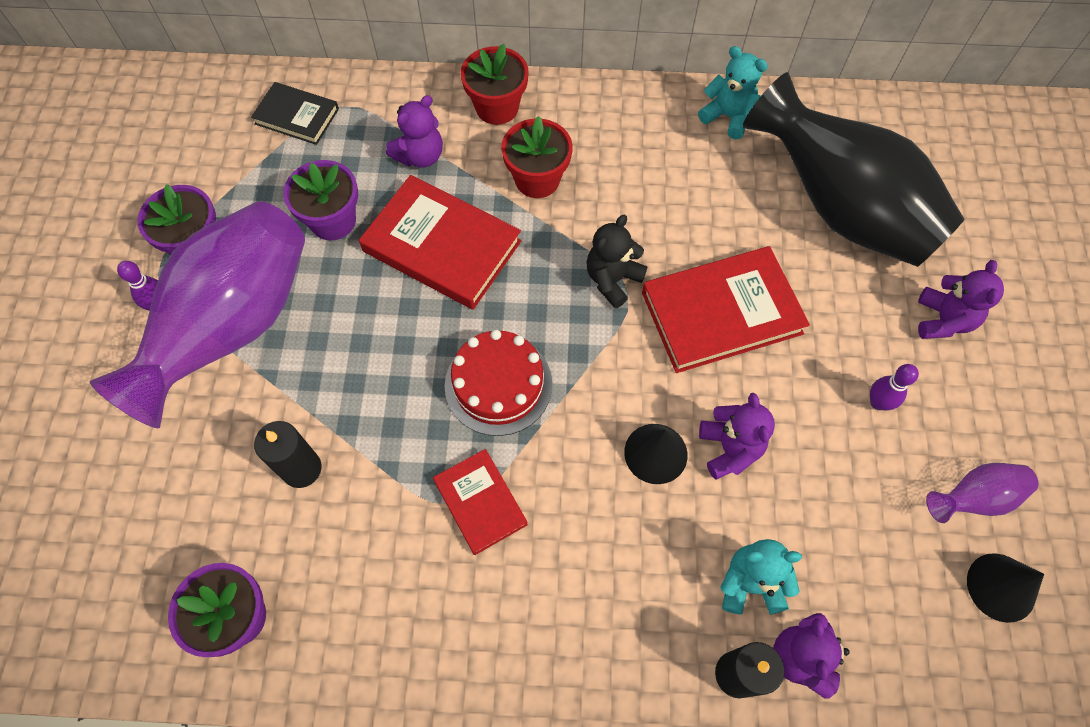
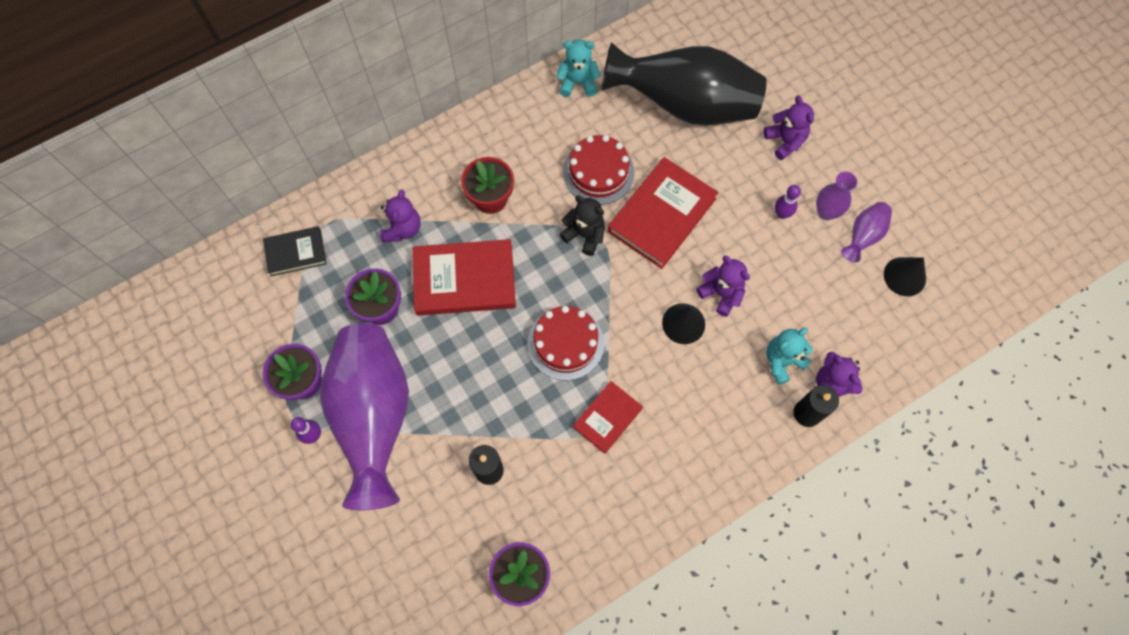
camera: 35 degrees left, 5 degrees up
red book [433,449,528,555] -> red book turned 75 degrees counterclockwise [573,381,643,454]
red flower pot [461,44,529,125] -> none
black teddy bear [586,215,648,308] -> black teddy bear turned 120 degrees clockwise [560,196,605,256]
none -> red cake [563,135,634,205]
none -> purple vase [816,172,857,220]

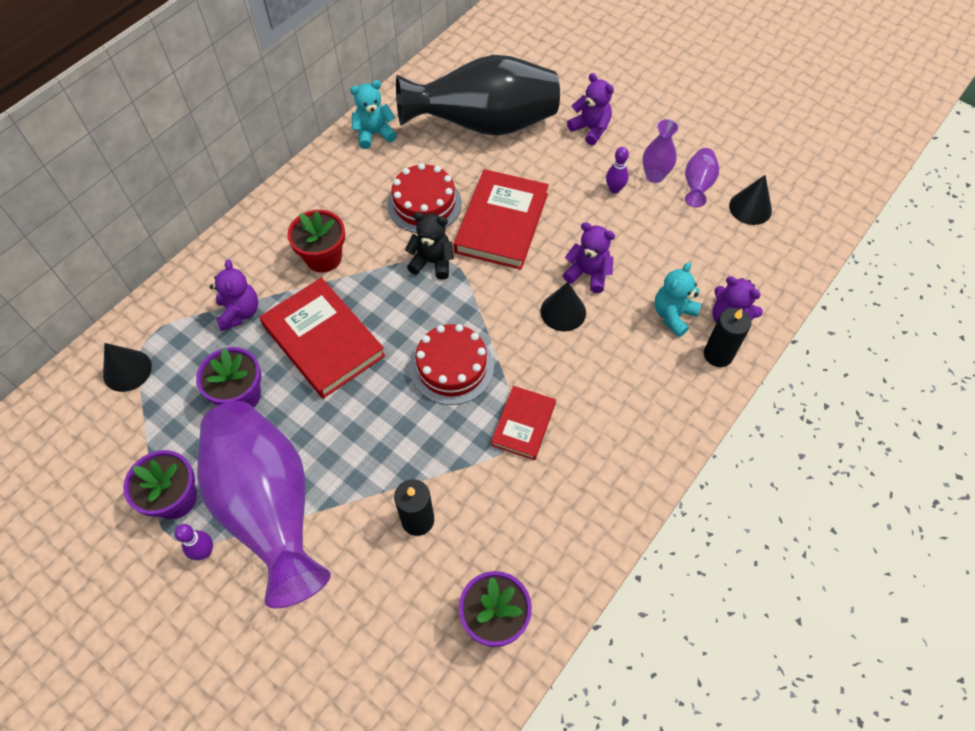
camera: 20 degrees left, 10 degrees down
black book [263,226,327,276] -> black cone [103,343,152,392]
red book [412,239,516,316] -> red book turned 75 degrees clockwise [259,278,386,399]

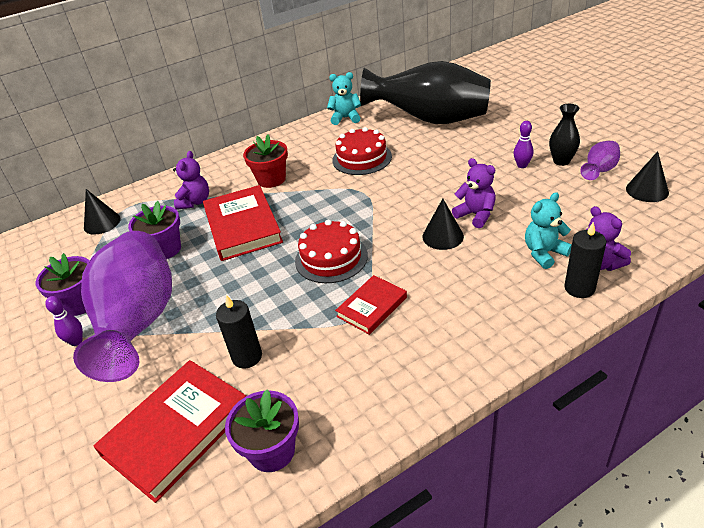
camera: 25 degrees right, 20 degrees down
black teddy bear [405,212,454,280] -> none
red book [454,169,549,270] -> red book moved to [94,360,246,503]
purple teddy bear [567,73,614,145] -> none
purple vase [643,119,679,183] -> black vase [549,104,580,166]

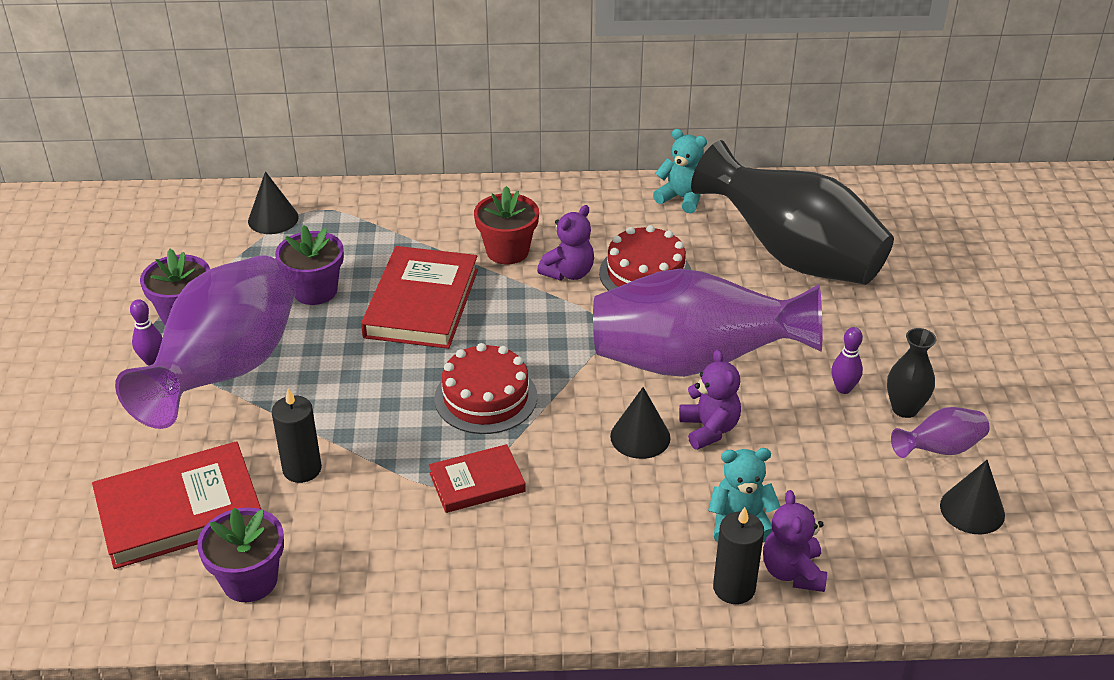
camera: 25 degrees right, 0 degrees up
purple teddy bear [173,151,209,210] -> purple teddy bear moved to [537,205,594,281]
none -> purple vase [593,268,822,377]

